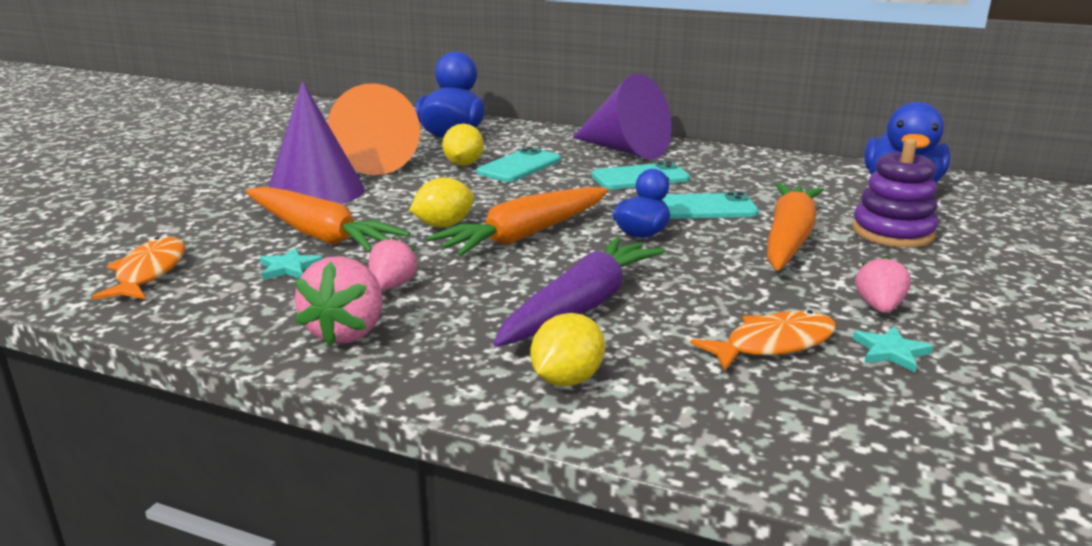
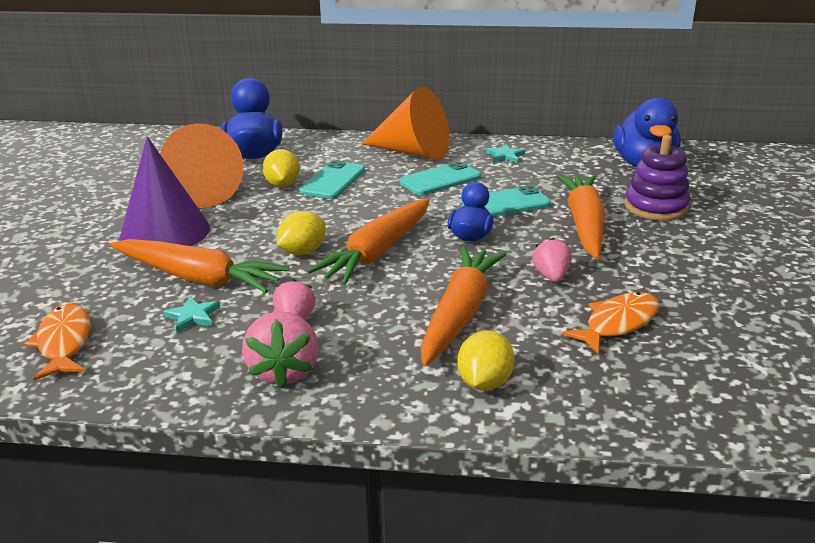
camera: 15 degrees left, 5 degrees up
purple carrot [493,237,666,347] -> orange carrot [420,246,507,367]
purple cone [573,74,672,159] -> orange cone [362,87,450,160]
turquoise star [853,326,933,372] -> turquoise star moved to [486,144,525,163]
pink strawberry [855,256,911,313] -> pink strawberry moved to [532,238,572,282]

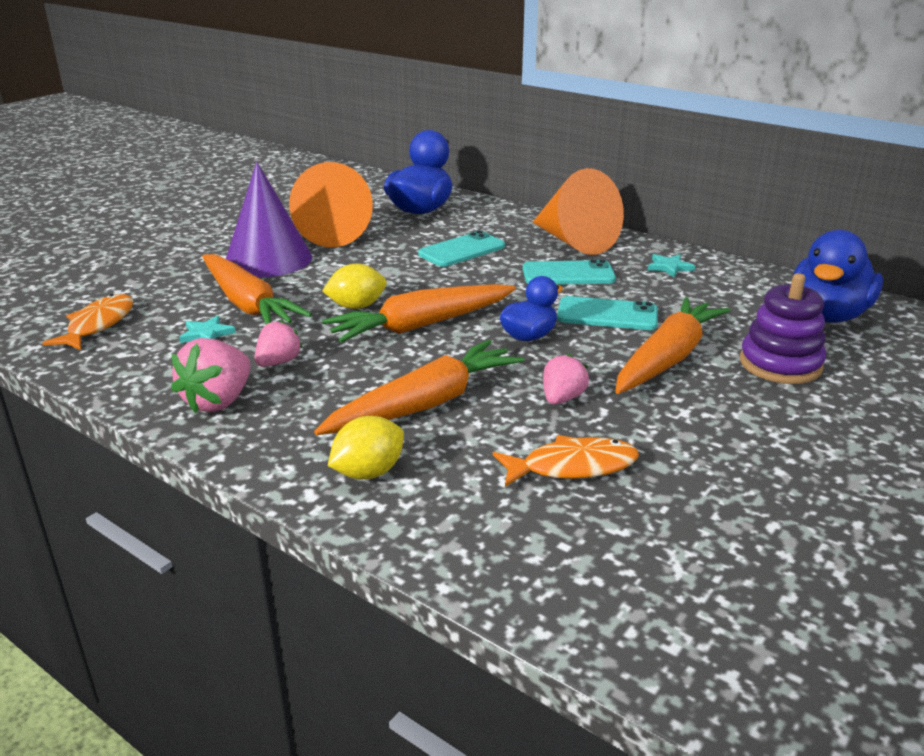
camera: 30 degrees right, 0 degrees up
yellow lemon [263,149,300,187] -> none

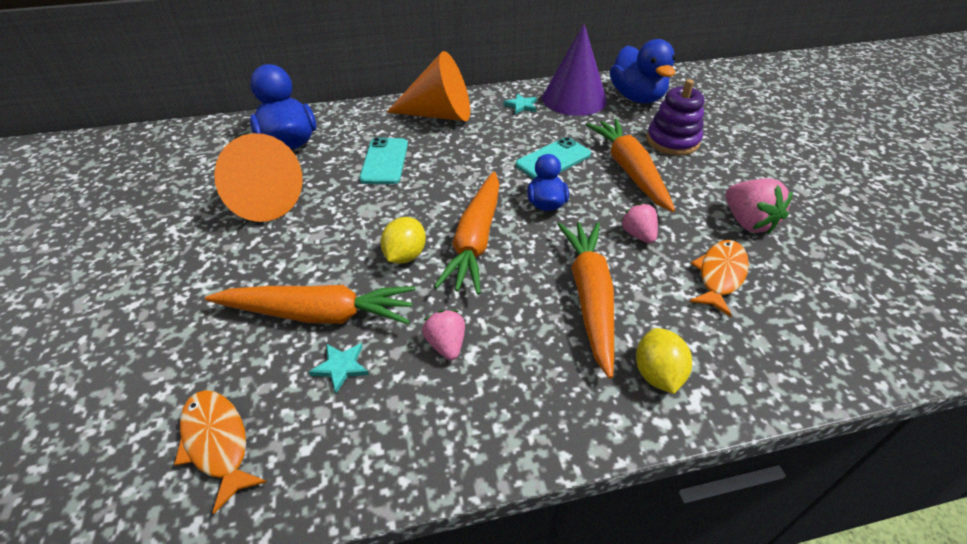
camera: 50 degrees left, 15 degrees up
pink strawberry [171,338,251,413] -> pink strawberry moved to [725,178,793,234]
purple cone [226,162,312,277] -> purple cone moved to [542,23,607,116]
turquoise phone [523,259,616,285] -> none

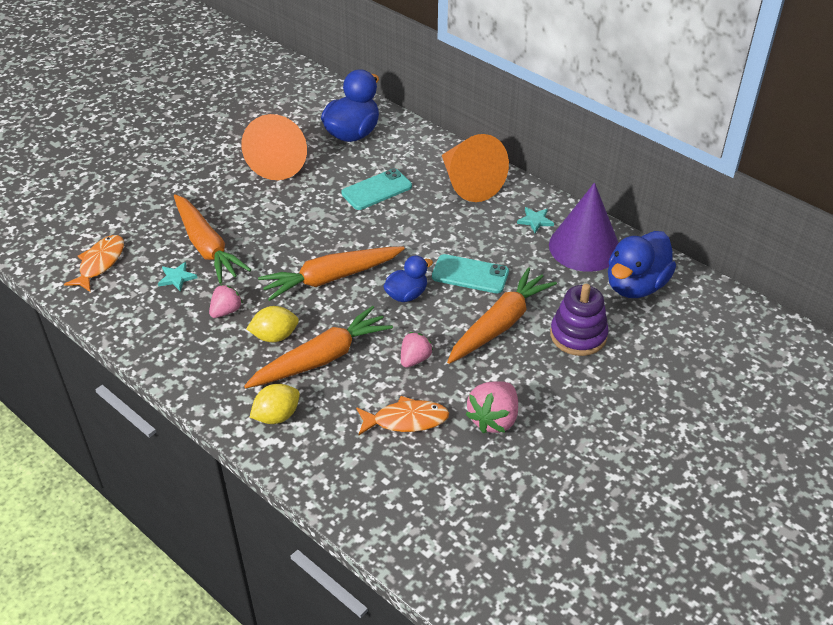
camera: 55 degrees right, 0 degrees up
yellow lemon [380,217,426,264] -> yellow lemon moved to [246,306,299,342]

